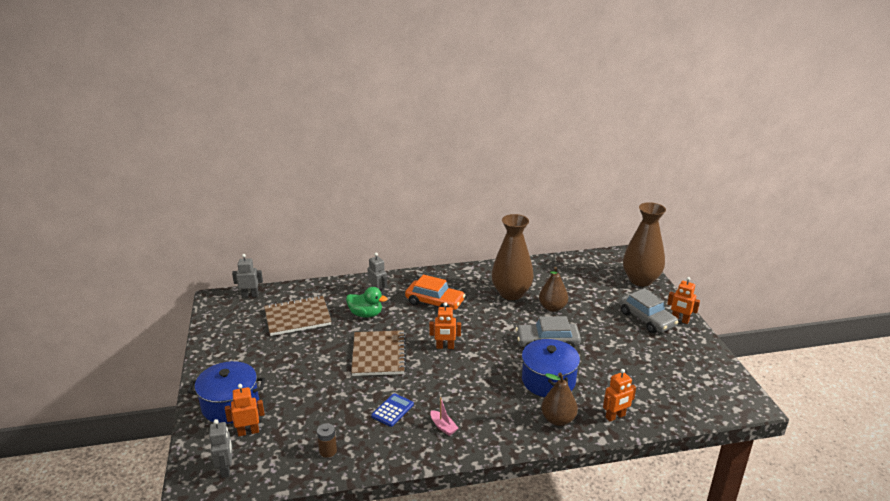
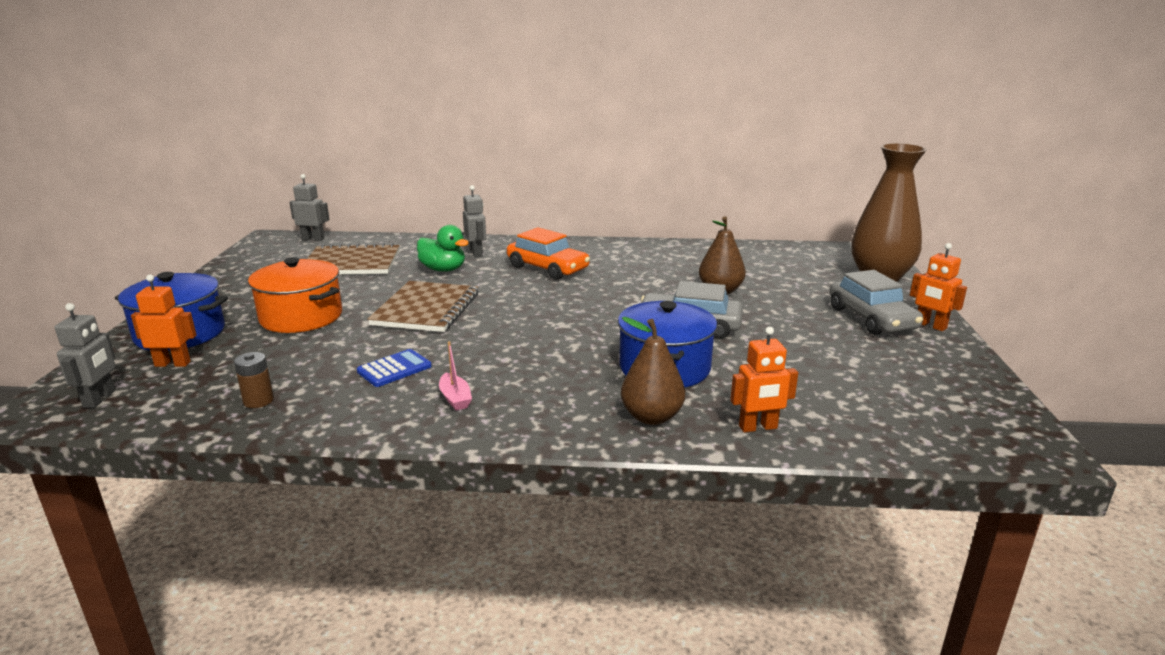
camera: 15 degrees right, 5 degrees down
orange robot [429,302,461,349] -> none
brown vase [491,214,534,300] -> none
none -> orange pot [248,257,342,333]

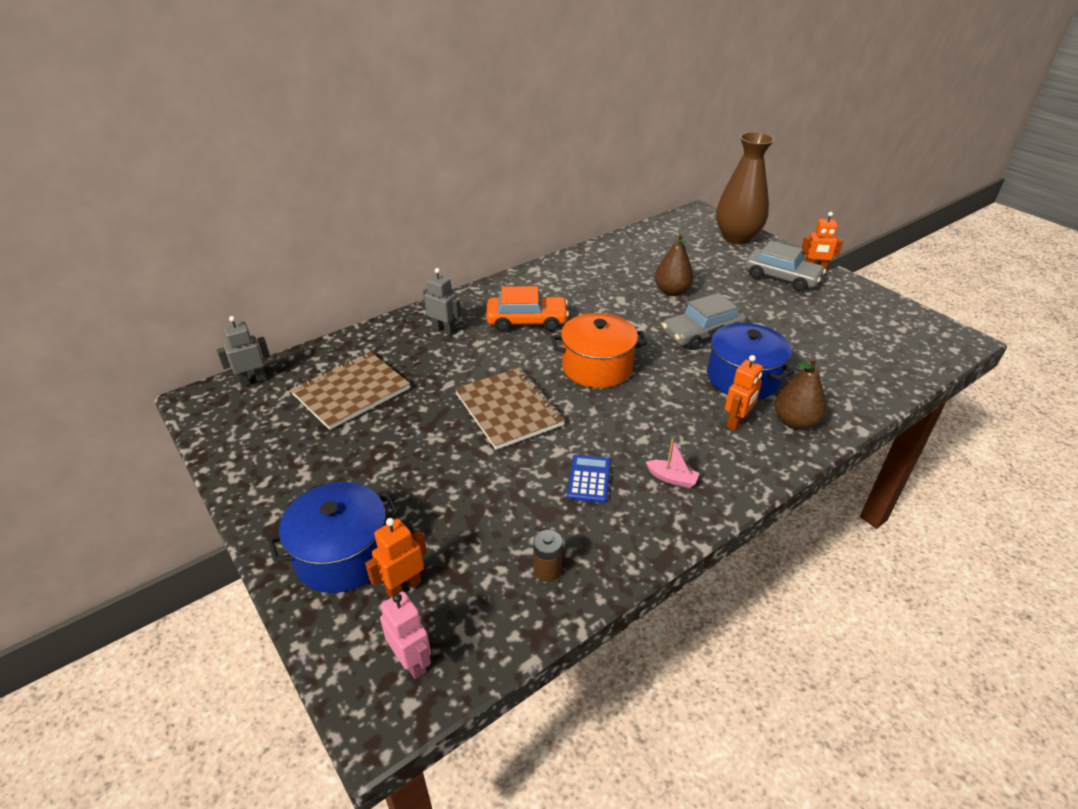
camera: 40 degrees left, 15 degrees up
grey robot [55,303,116,408] -> pink robot [380,591,431,679]
orange pot [248,257,342,333] -> orange pot moved to [551,313,647,388]
green duck [417,225,469,272] -> none
orange robot [730,327,798,433] -> orange robot moved to [725,355,763,430]

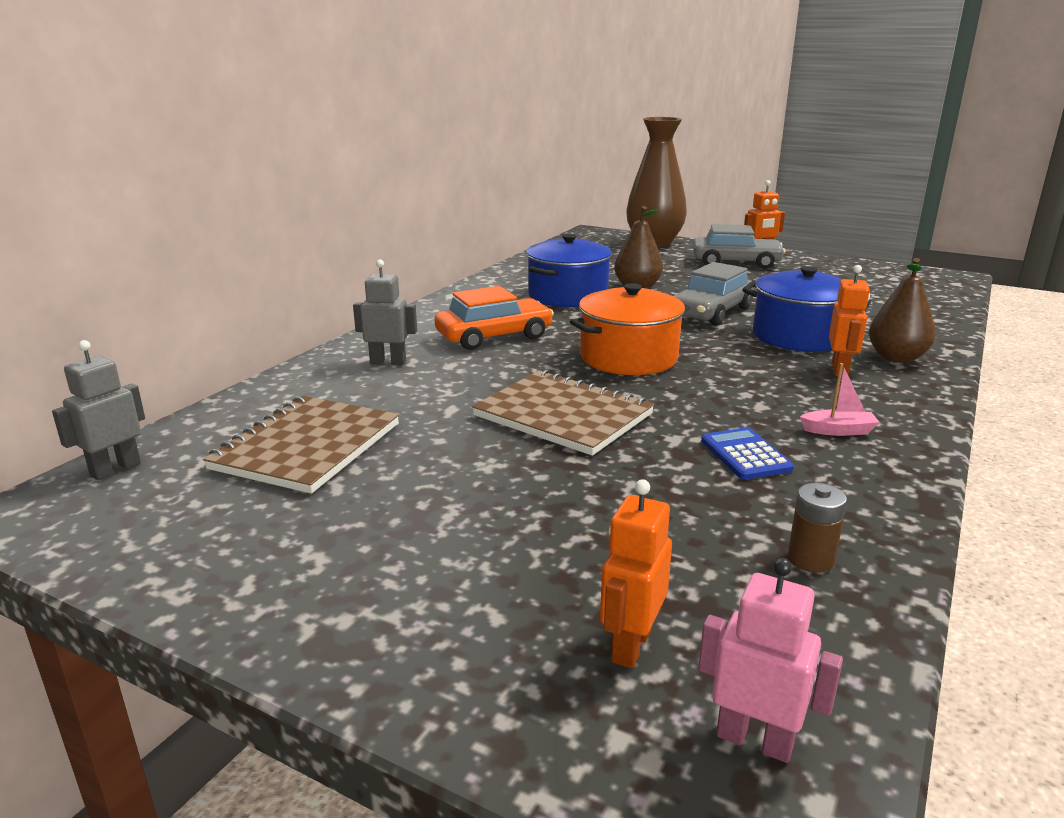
camera: 25 degrees left, 15 degrees down
blue pot [267,482,399,593] -> blue pot moved to [526,234,612,307]

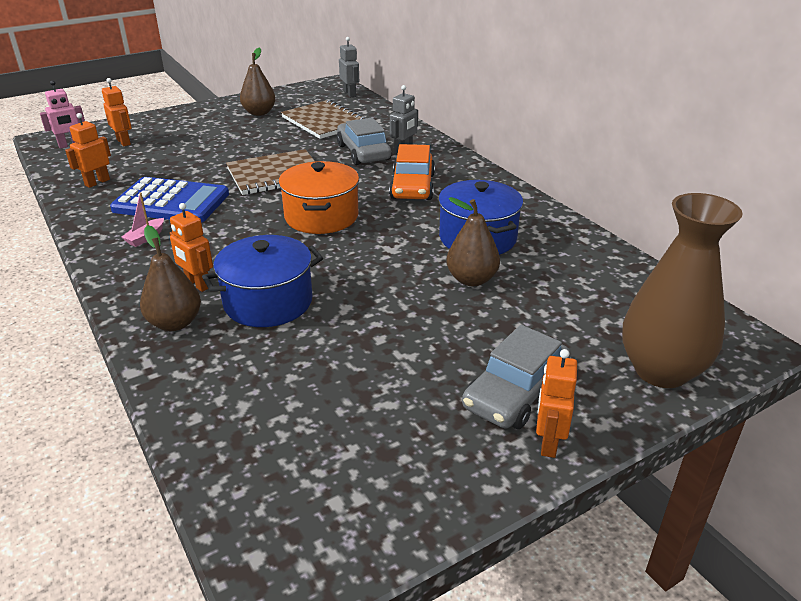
camera: 120 degrees right, 10 degrees up
grey car [673,262,754,325] -> grey car moved to [337,118,392,165]
blue calculator [701,427,794,480] -> blue calculator [110,177,229,223], size x2.01
brown battery [788,483,847,573] -> orange robot [65,113,111,188]
none -> brown pear [240,48,276,116]

